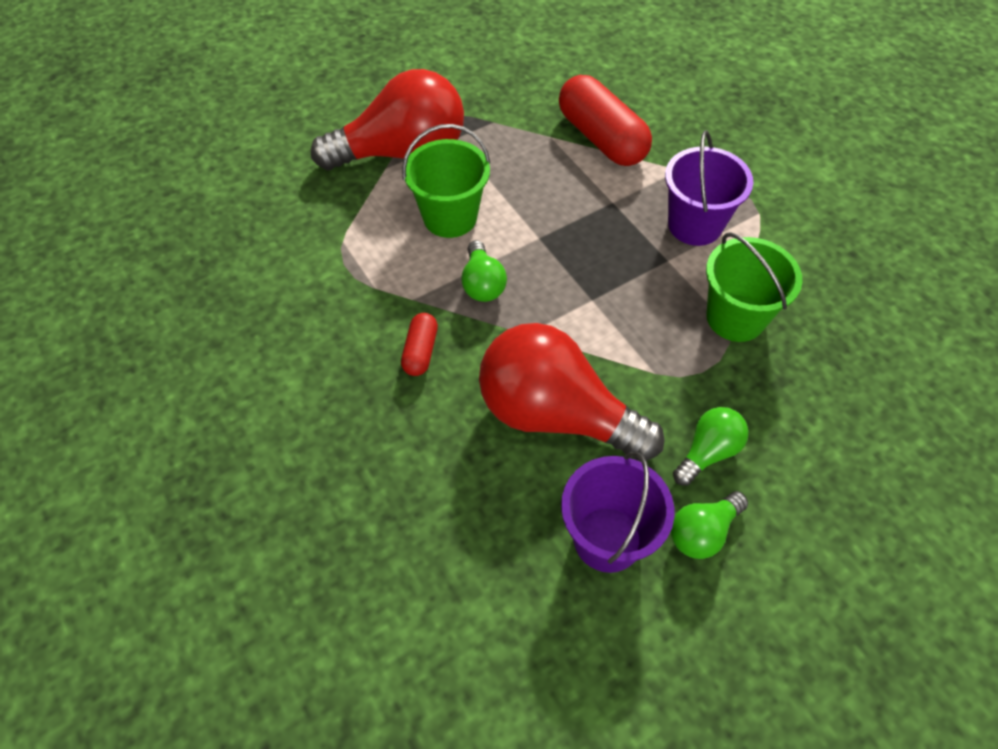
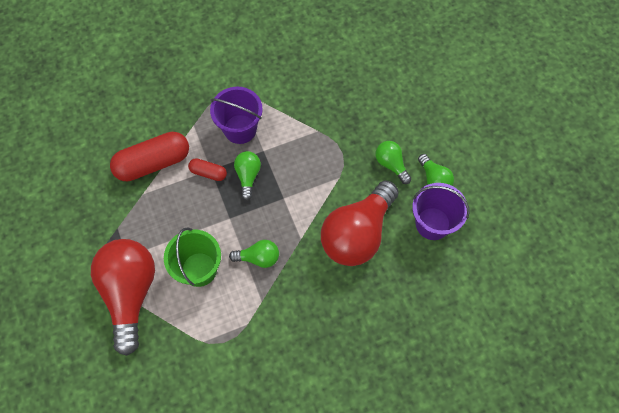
camera: 80 degrees left, 10 degrees up
red capsule [401,313,438,376] -> red capsule moved to [188,158,227,181]
green bucket [706,232,802,342] -> none
none -> green light bulb [234,151,261,200]

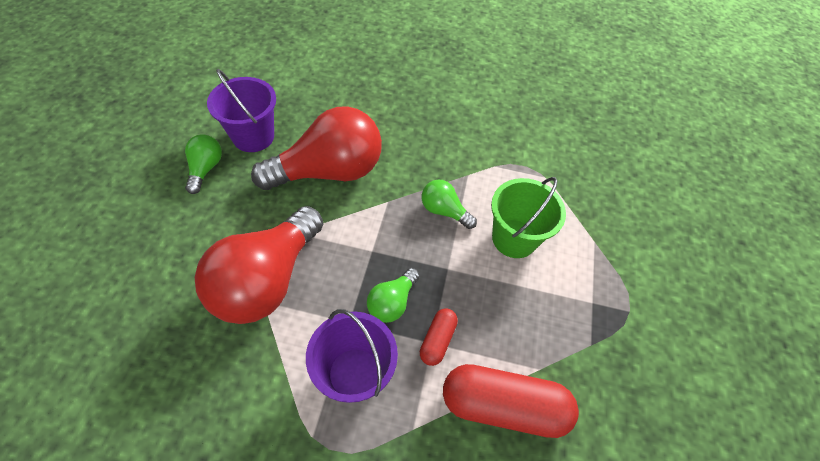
camera: 150 degrees left, 10 degrees down
red light bulb [91,239,155,356] -> red light bulb moved to [195,206,323,324]
red capsule [188,158,227,181] -> red capsule turned 60 degrees clockwise [420,308,458,366]
green light bulb [376,141,411,184] -> none

